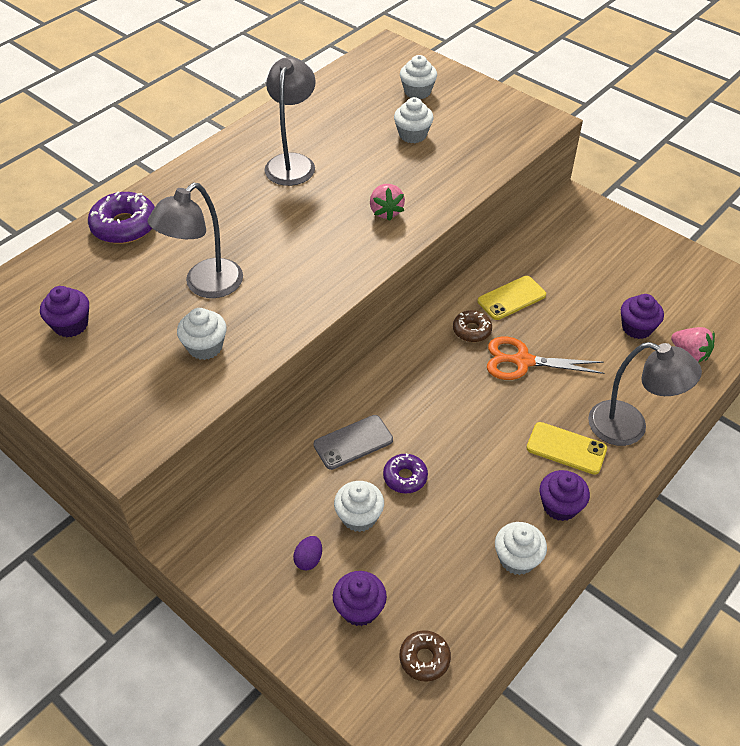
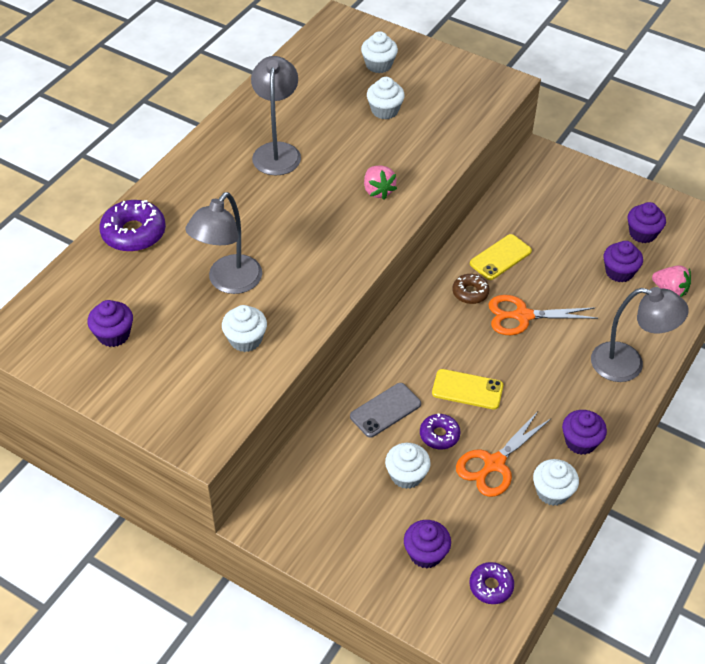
camera: 10 degrees left, 0 degrees up
purple egg [293,536,322,570] -> none
brown donut [399,630,451,682] -> purple donut [469,562,514,604]
yellow phone [527,422,607,475] -> yellow phone moved to [432,369,503,410]
none -> orange scissors [456,410,551,497]
none -> purple cupcake [628,202,666,243]

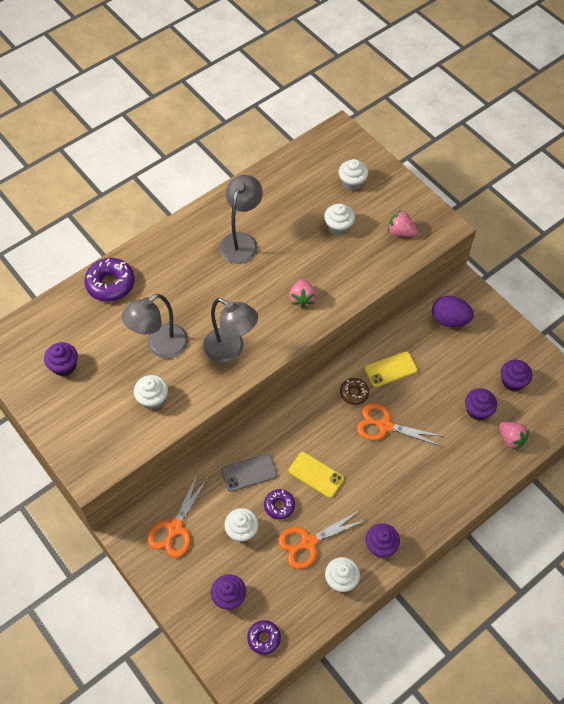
camera: 20 degrees right, 10 degrees up
grey lamp [591,287,689,382] -> grey lamp moved to [203,298,258,363]
none -> orange scissors [147,473,208,558]
none -> pink strawberry [388,210,417,237]
none -> purple egg [432,296,474,327]

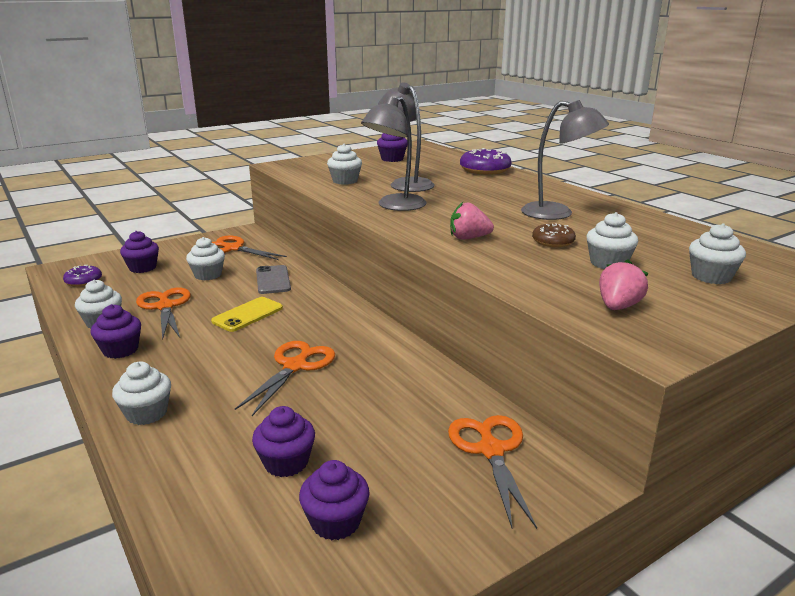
camera: 95 degrees right, 35 degrees down
purple donut [264,489,295,520] -> none
brown donut [340,378,369,405] -> brown donut moved to [532,223,576,247]
yellow phone [364,352,418,387] -> none
purple egg [432,296,474,327] -> orange scissors [448,415,537,529]
pink strawberry [499,422,529,450] -> none
none -> white cupcake [112,361,171,425]

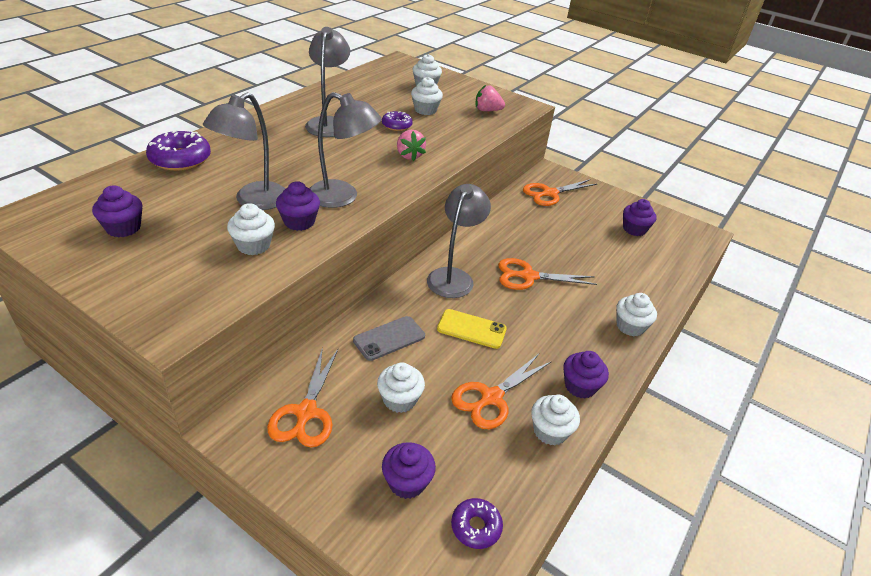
camera: 115 degrees left, 15 degrees up
purple cupcake [252,406,315,477] -> purple cupcake moved to [276,181,320,231]
brown donut [532,223,576,247] -> purple donut [382,111,413,131]
none -> grey lamp [427,184,491,298]

